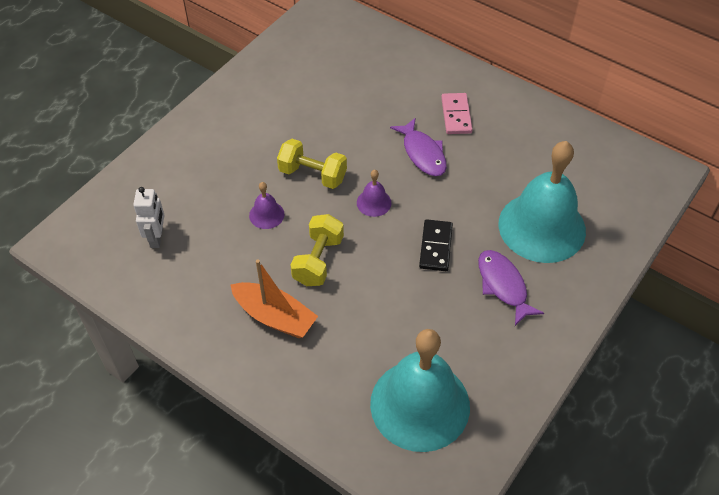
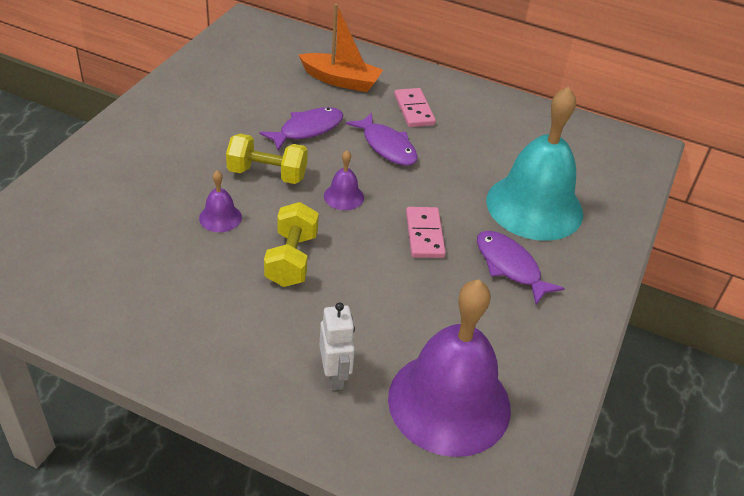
camera: 15 degrees left, 10 degrees down
white robot [133,187,164,248] -> white robot moved to [319,302,355,390]
orange boat [230,259,318,338] -> orange boat moved to [299,3,383,92]
turquoise bell [370,329,470,452] -> purple bell [388,280,511,457]
black domino [419,219,453,271] -> pink domino [406,207,446,258]
none -> purple fish [259,107,343,151]

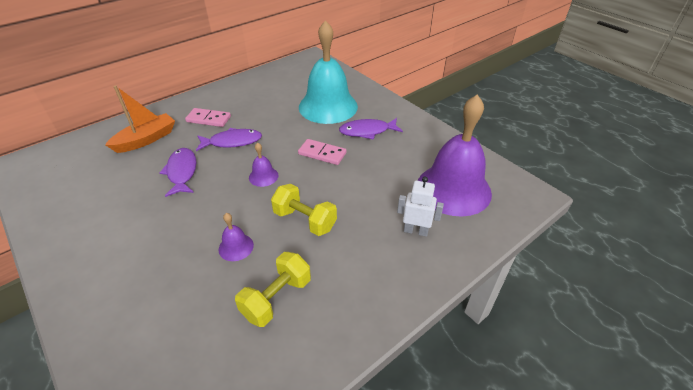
camera: 60 degrees left, 0 degrees up
yellow dumbbell [226,134,308,184] -> yellow dumbbell moved to [235,252,311,327]

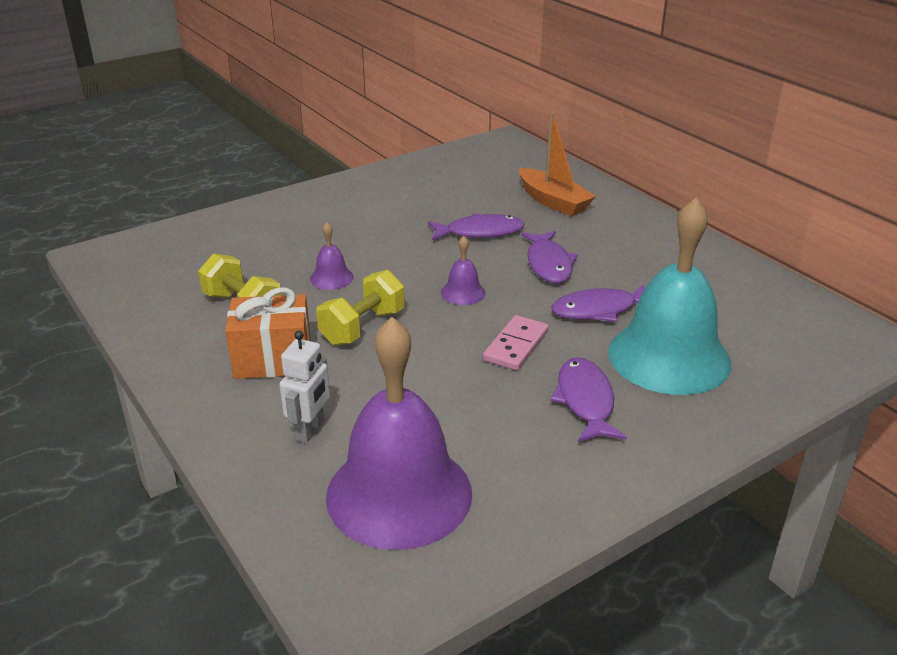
camera: 95 degrees right, 10 degrees down
pink domino [185,108,231,127] -> none
none -> orange gift [225,288,311,379]
none -> purple fish [551,284,645,322]

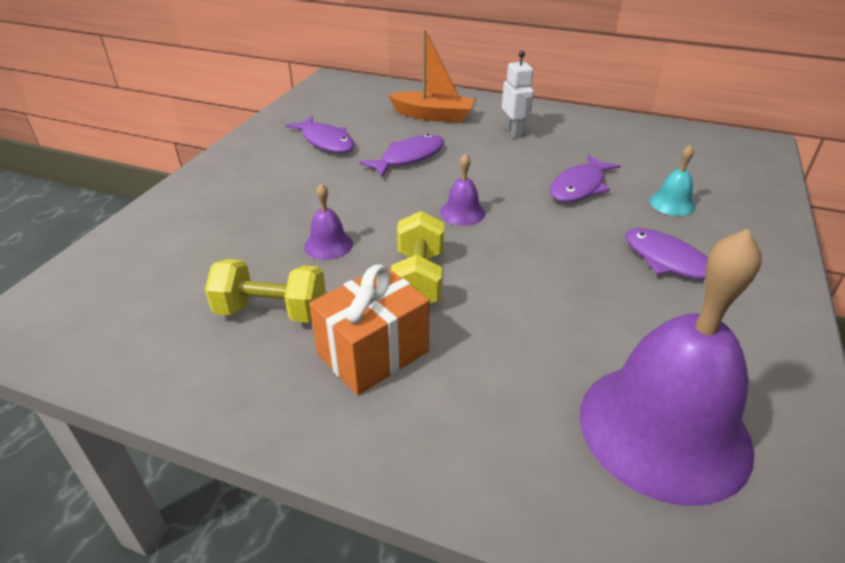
camera: 35 degrees left, 5 degrees up
white robot [279,330,330,443] -> white robot moved to [502,51,534,138]
pink domino [483,315,549,370] -> none
purple fish [521,231,578,283] -> purple fish moved to [285,116,355,153]
turquoise bell [608,198,731,395] -> turquoise bell [649,145,696,216], size x0.41

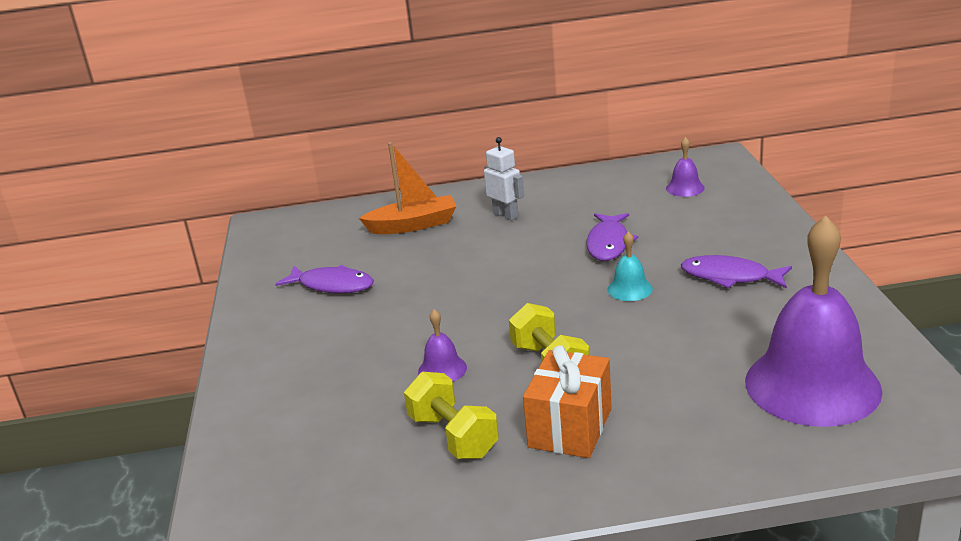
camera: 25 degrees left, 10 degrees down
yellow dumbbell [205,259,326,323] -> yellow dumbbell turned 75 degrees clockwise [404,372,499,459]
purple fish [359,134,444,177] -> none
purple bell [440,153,485,226] -> purple bell moved to [666,137,705,197]
turquoise bell [649,145,696,216] -> turquoise bell moved to [607,231,653,301]

